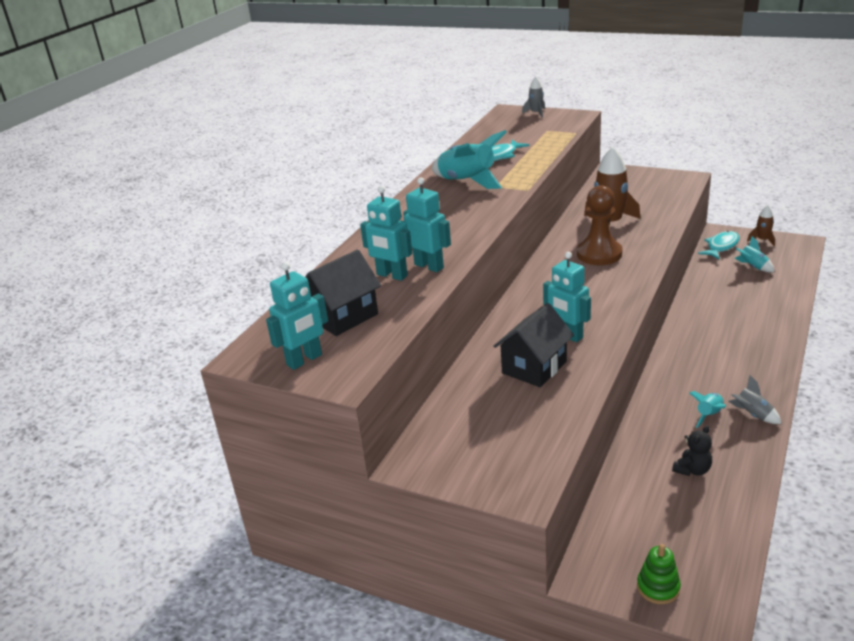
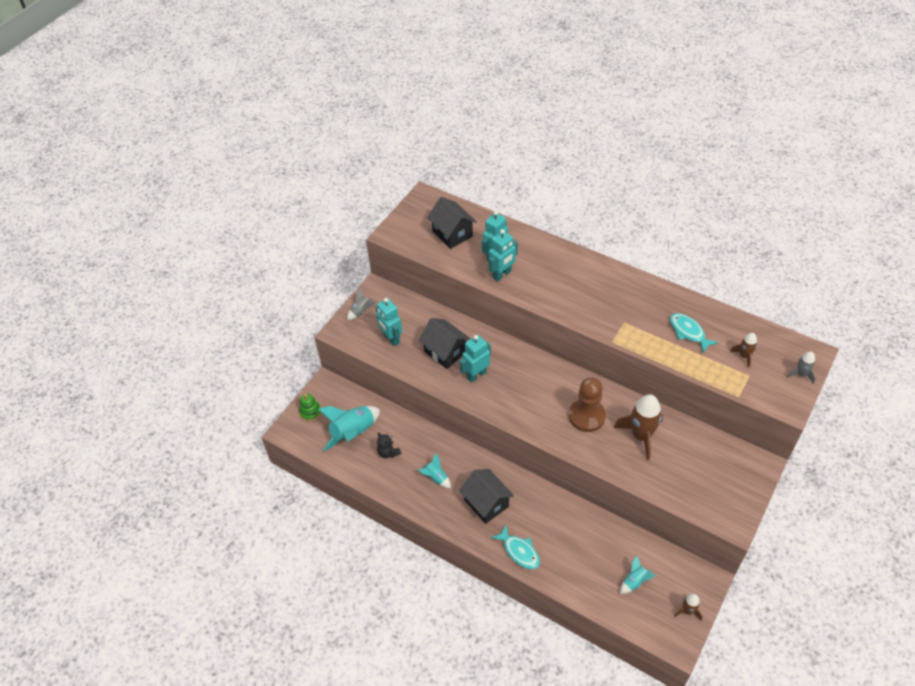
camera: 95 degrees right, 20 degrees up
turquoise robot [266,262,328,370] -> turquoise robot moved to [376,298,402,346]
turquoise rocket [432,130,507,189] -> turquoise rocket moved to [318,406,380,451]
turquoise fish [698,231,740,260] -> turquoise fish moved to [491,525,540,569]
grey rocket [728,375,781,424] -> grey rocket moved to [347,287,376,320]
none -> black house [459,469,514,524]
none -> brown rocket [730,333,757,368]

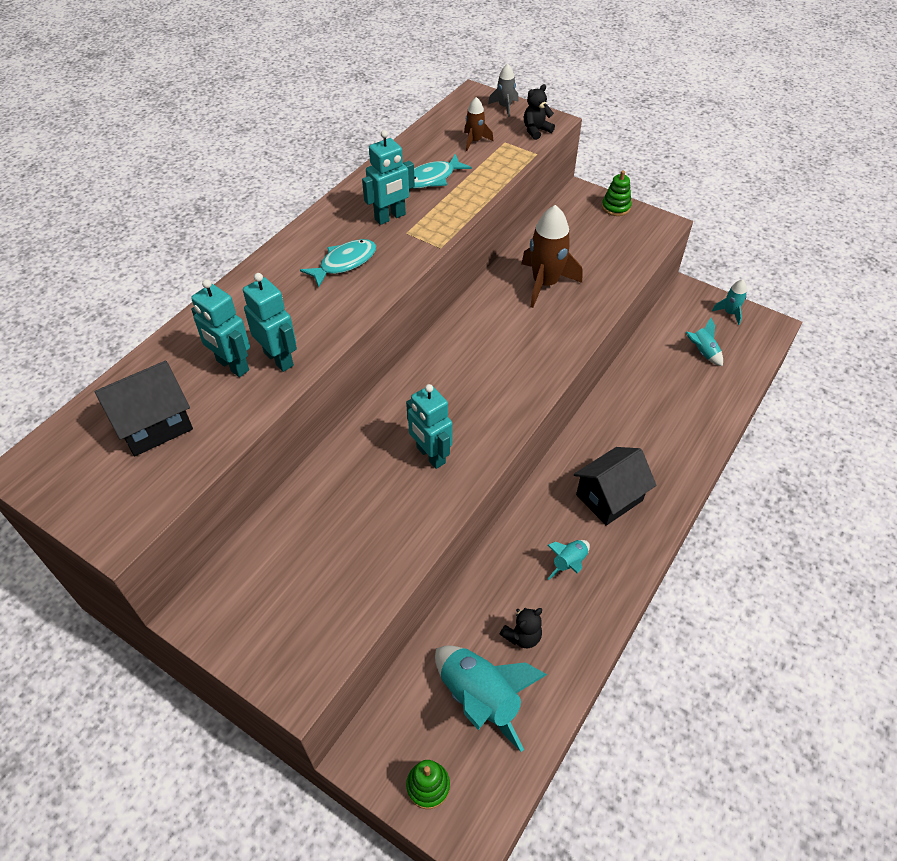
camera: 90 degrees left, 0 degrees up
grey rocket [347,287,376,320] -> none
turquoise robot [376,298,402,346] -> turquoise robot moved to [362,130,415,225]
black house [419,318,471,369] -> none
turquoise fish [491,525,540,569] -> turquoise fish moved to [300,239,376,287]
brown pawn [569,377,606,432] -> none
brown rocket [674,594,702,620] -> turquoise rocket [712,279,747,325]
none -> black teddy bear [524,84,555,140]
none -> green stacking toy [602,171,632,216]

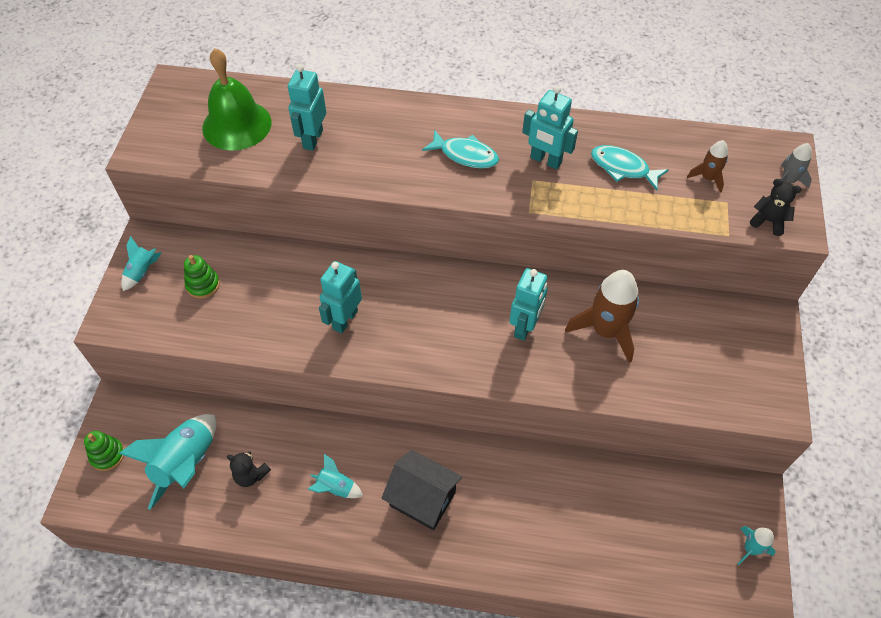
camera: 65 degrees right, 5 degrees up
black house [94,361,193,456] -> green bell [202,48,272,151]
turquoise robot [243,273,297,372] -> turquoise robot moved to [509,268,548,341]
green stacking toy [602,171,632,216] -> green stacking toy moved to [184,255,220,299]
turquoise rocket [686,317,723,366] -> turquoise rocket moved to [121,236,161,291]

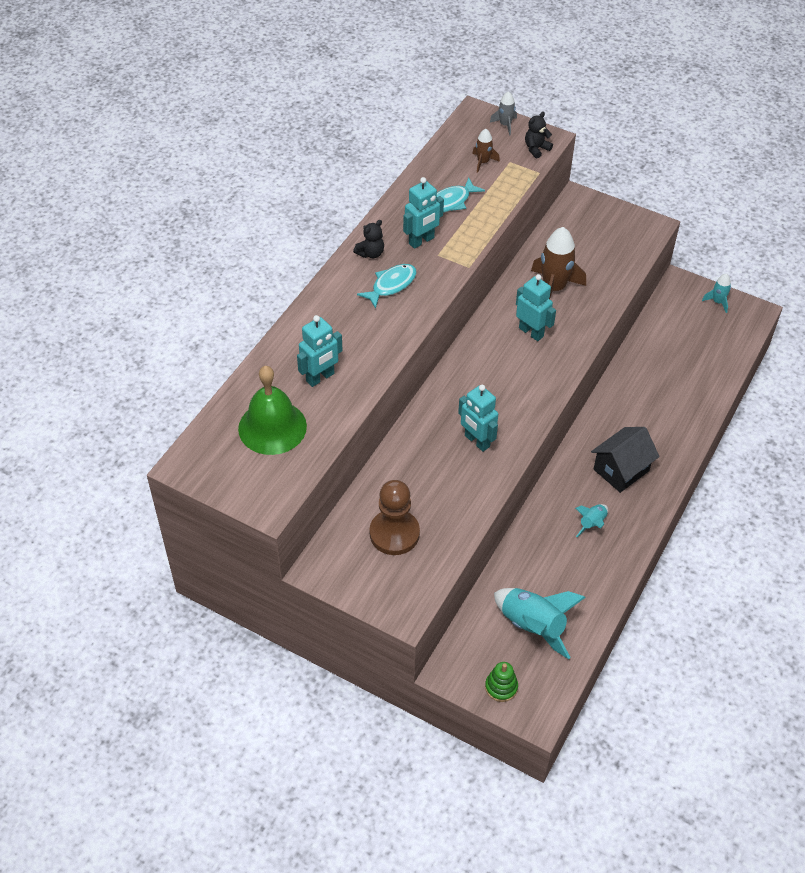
camera: 70 degrees left, 5 degrees down
turquoise rocket [121,236,161,291] -> none
green stacking toy [184,255,220,299] -> brown pawn [369,480,420,555]
black teddy bear [227,451,271,487] -> black teddy bear moved to [353,220,384,258]
turquoise robot [288,64,326,151] -> turquoise robot turned 75 degrees counterclockwise [297,315,343,387]

